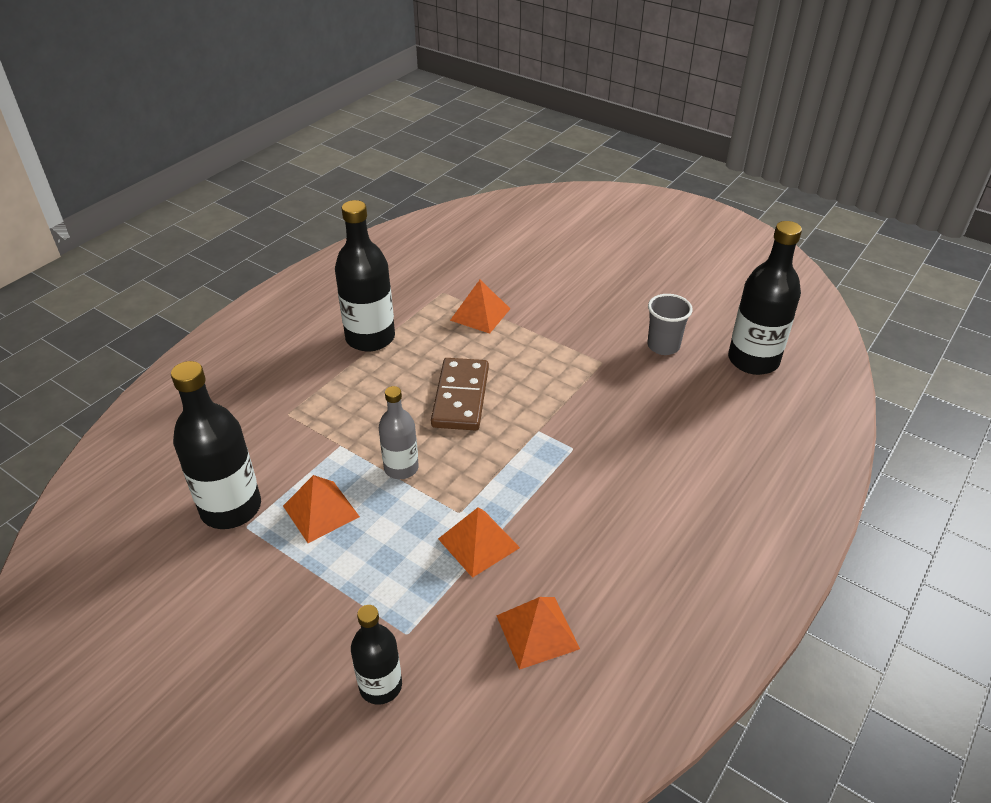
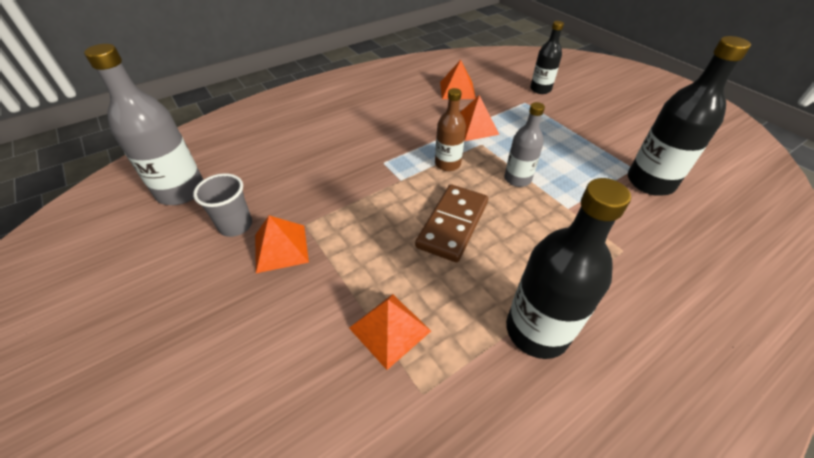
camera: 160 degrees left, 5 degrees up
orange pyramid [283,475,360,543] -> orange pyramid moved to [255,216,309,273]
black bottle [728,221,802,375] -> grey bottle [84,44,203,205]
none -> brown bottle [435,88,466,171]

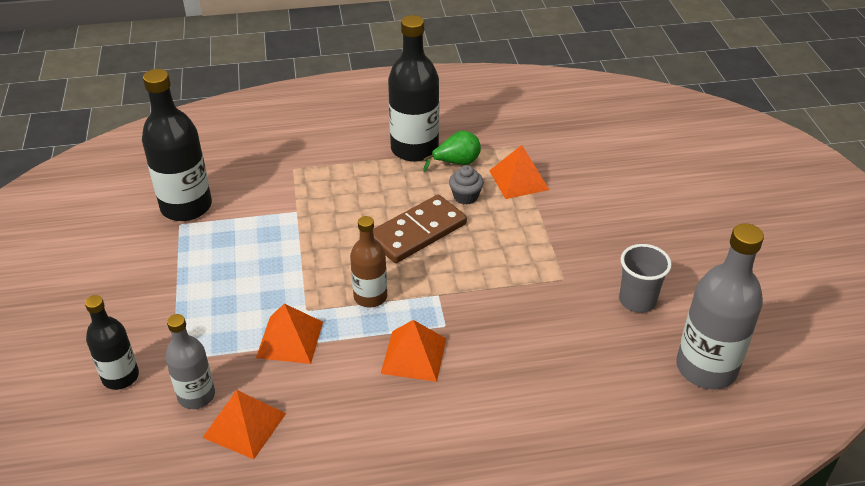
camera: 155 degrees left, 5 degrees down
orange pyramid [255,216,309,273] -> orange pyramid moved to [381,320,446,382]
grey bottle [504,102,545,187] -> grey bottle moved to [165,314,215,409]
none -> green pear [423,131,481,172]
none -> grey cupcake [449,165,484,205]

